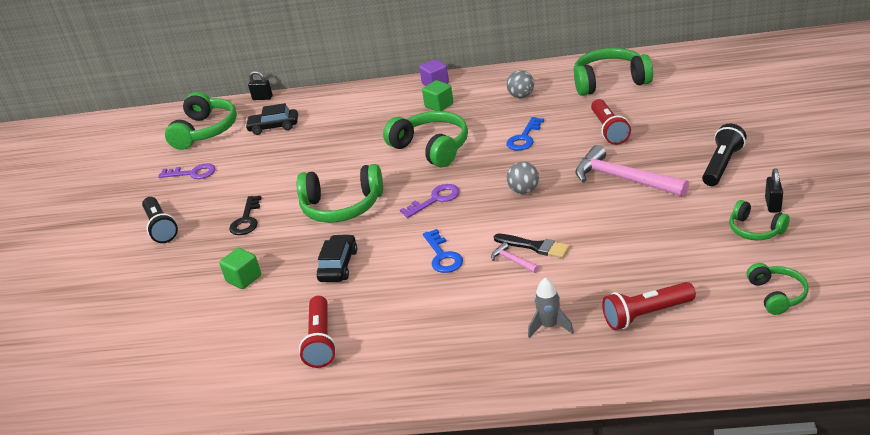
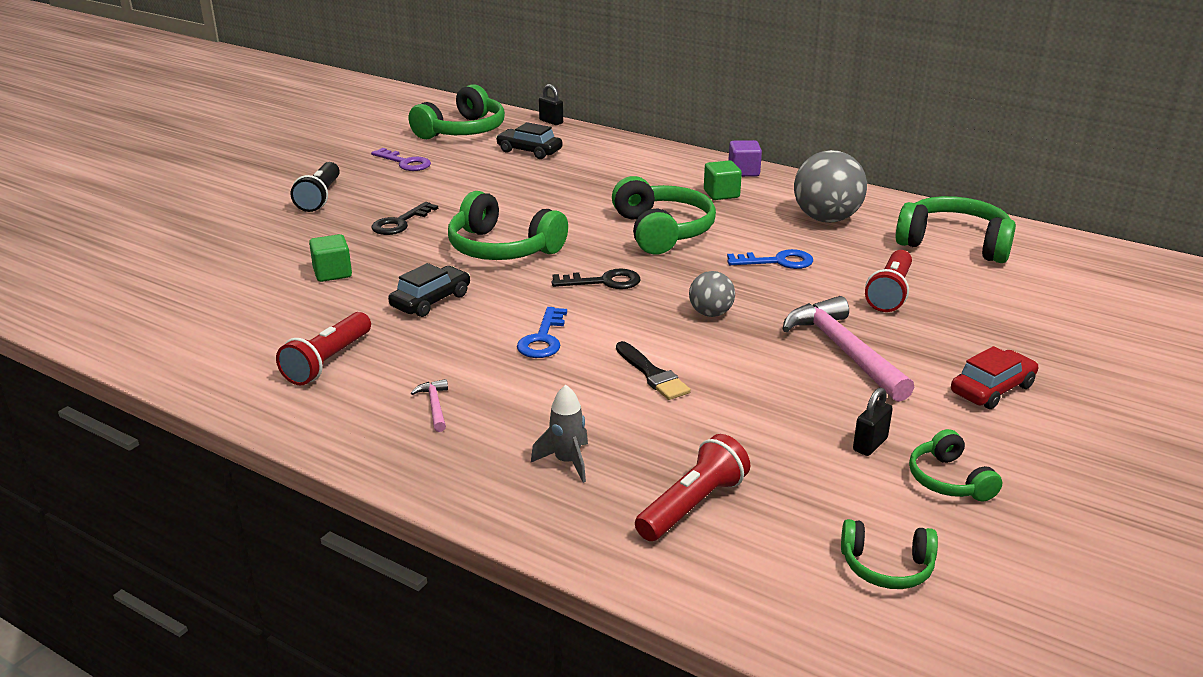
camera: 25 degrees right, 5 degrees down
purple key [400,184,460,218] -> black key [552,269,640,289]
pink hammer [491,242,539,273] -> pink hammer moved to [411,379,448,432]
blue key [506,117,544,150] -> blue key turned 150 degrees counterclockwise [727,249,813,269]
grey ball [507,70,534,98] -> grey ball [794,150,867,223], size x1.82
red flashlight [602,282,696,330] -> red flashlight turned 120 degrees clockwise [635,434,750,541]
black flashlight [702,123,747,186] -> red car [951,346,1038,409]
green headphones [747,263,809,315] -> green headphones turned 75 degrees clockwise [841,519,938,589]
black padlock [765,168,783,213] -> black padlock moved to [853,387,893,456]

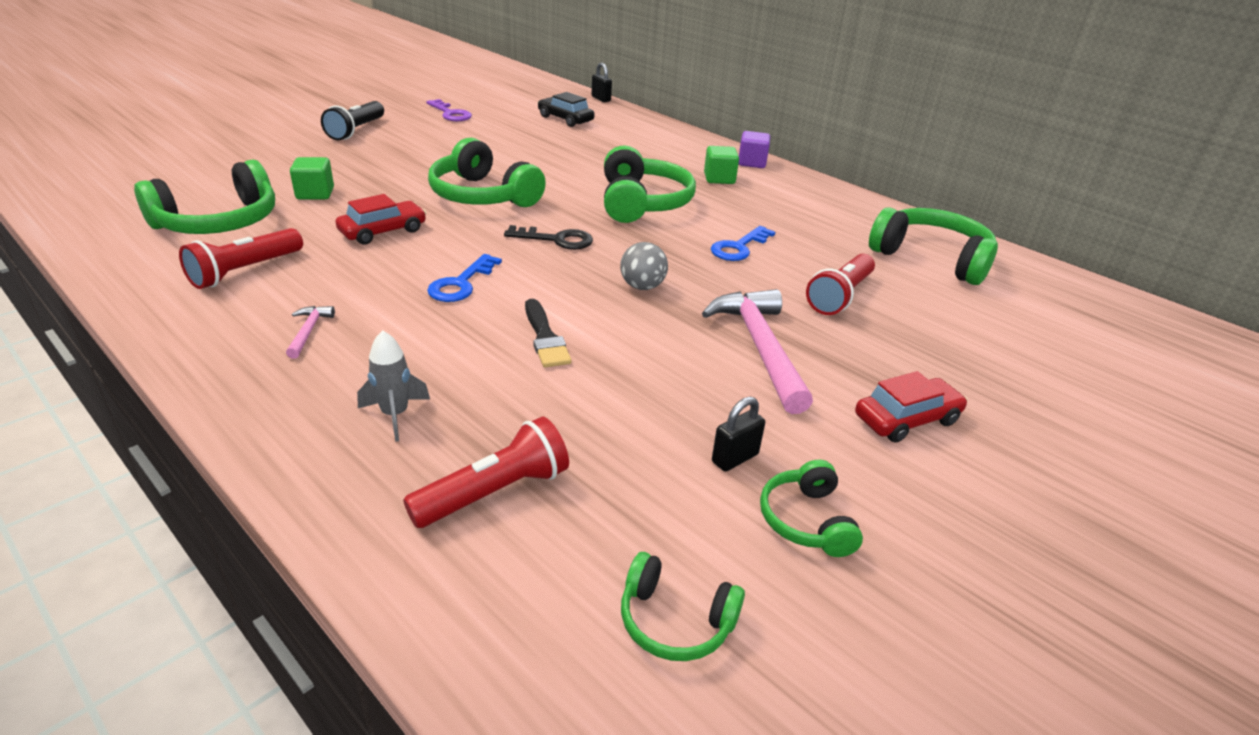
camera: 10 degrees right, 5 degrees up
black key [372,202,438,235] -> none
black car [388,263,470,317] -> red car [336,194,426,245]
green headphones [409,84,505,139] -> green headphones moved to [134,159,275,234]
blue key [727,249,813,269] -> blue key turned 120 degrees clockwise [711,226,775,261]
grey ball [794,150,867,223] -> none

